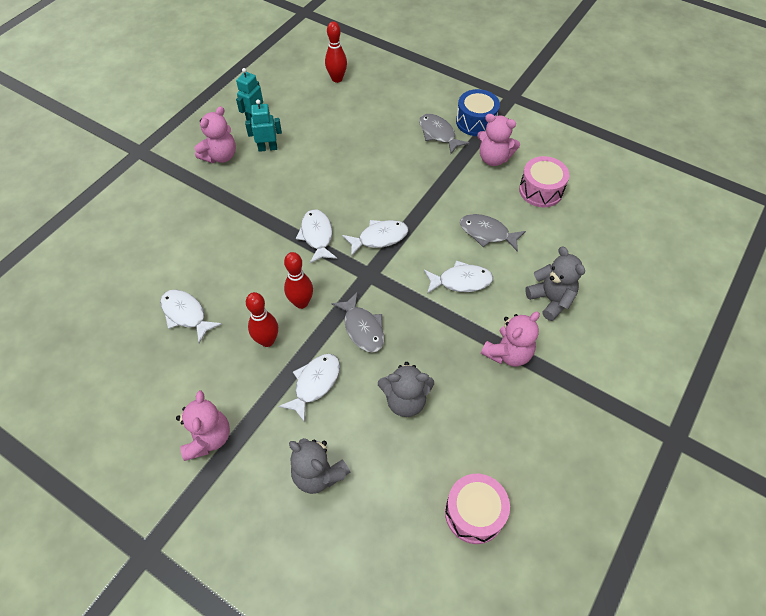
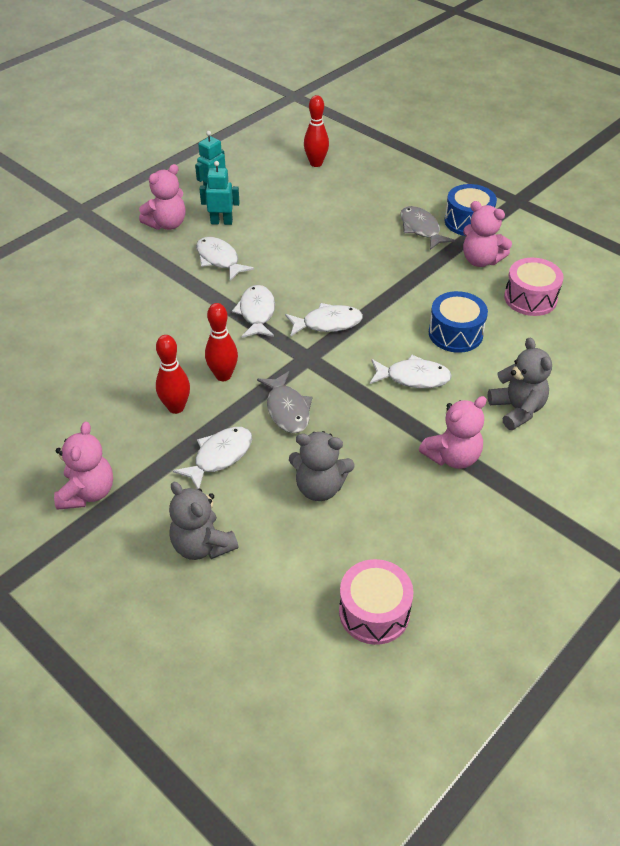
camera: 10 degrees right, 10 degrees down
white fish [160,290,222,343] -> white fish moved to [196,237,254,281]
grey fish [460,214,526,252] -> blue drum [429,291,488,353]

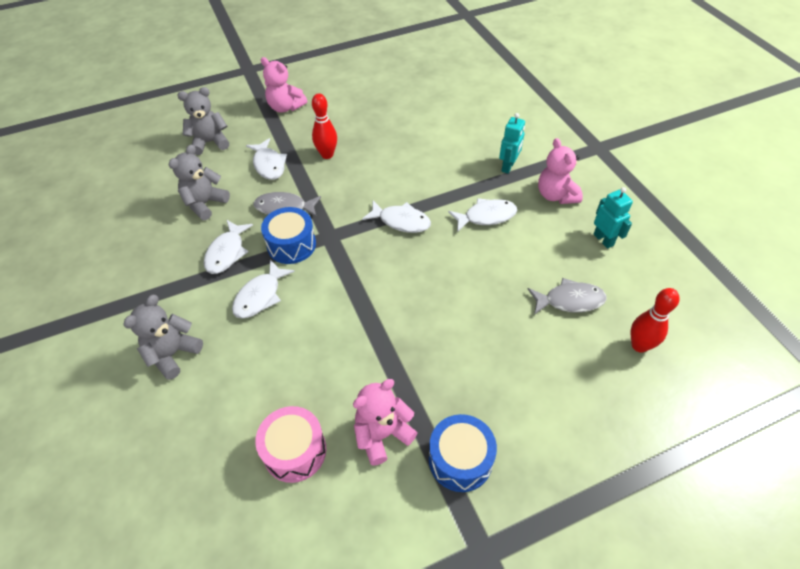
camera: 115 degrees right, 5 degrees up
turquoise robot [200,161,240,225] -> turquoise robot moved to [499,113,525,174]
red bowling pin [205,303,238,381] -> none
white fish [285,303,363,336] -> white fish moved to [204,220,253,274]
pink drum [339,559,414,645] -> none
grey fish [400,206,455,250] -> grey fish moved to [528,278,607,315]
pink teddy bear [419,396,487,469] -> none
blue drum [429,291,488,353] -> blue drum moved to [261,207,316,264]
grey teddy bear [488,338,552,430] -> grey teddy bear turned 120 degrees clockwise [123,295,203,380]

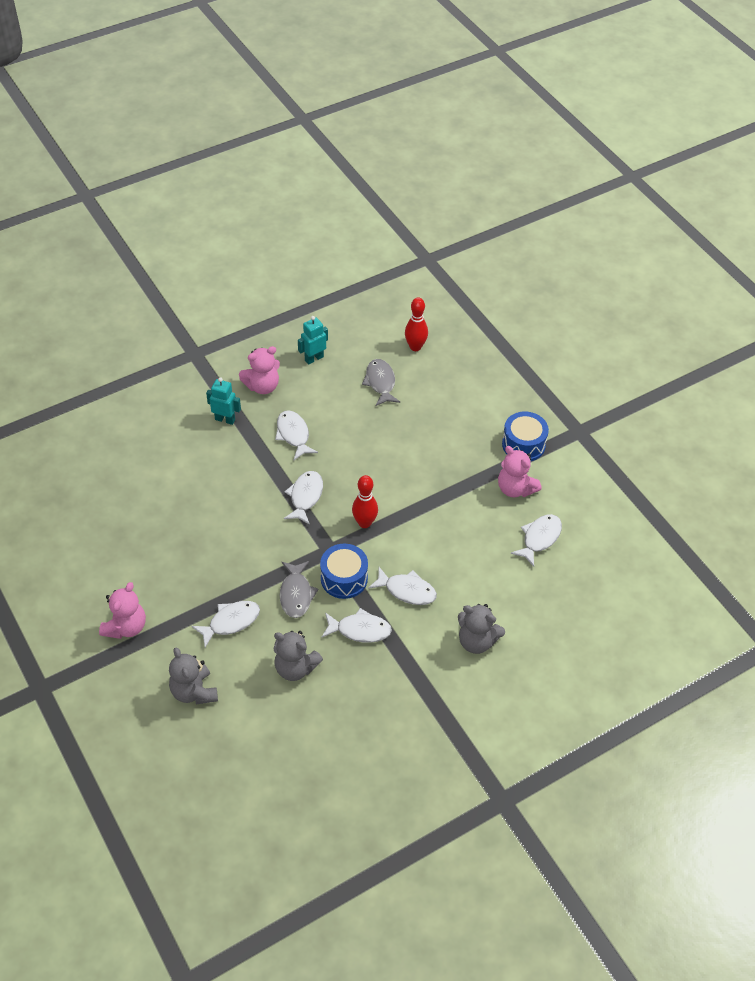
camera: 100 degrees left, 0 degrees up
pink drum [255,406,326,483] -> white fish [511,514,562,567]
red bowling pin [312,93,337,159] -> red bowling pin moved to [352,475,378,528]

